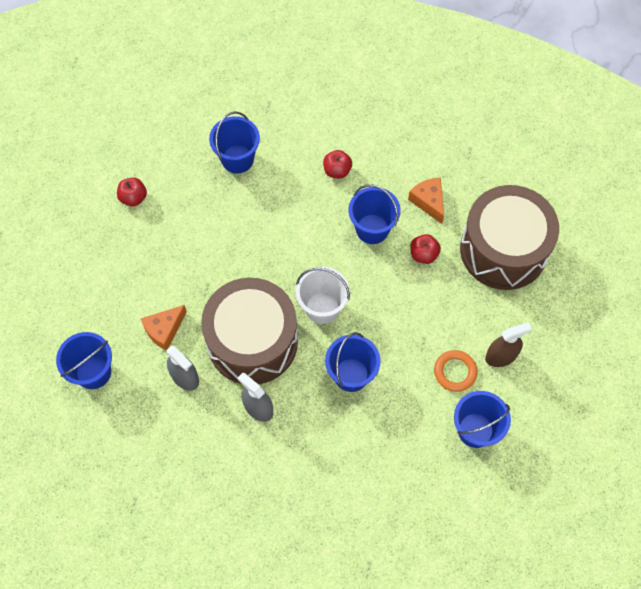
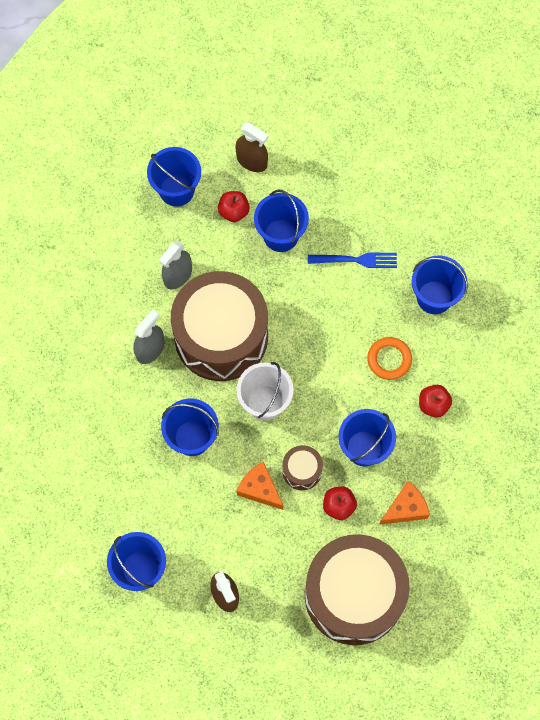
camera: 85 degrees right, 5 degrees up
red apple [117,177,147,206] -> red apple moved to [218,191,250,222]
orange cheese [141,305,187,350] -> orange cheese moved to [237,462,284,510]
orange ring [434,350,477,392] -> orange ring moved to [367,337,412,380]
none -> brown spray bottle [235,123,269,172]
none -> blue bucket [254,190,309,252]
none -> brown drum [282,445,323,490]
none -> blue fork [308,252,397,268]

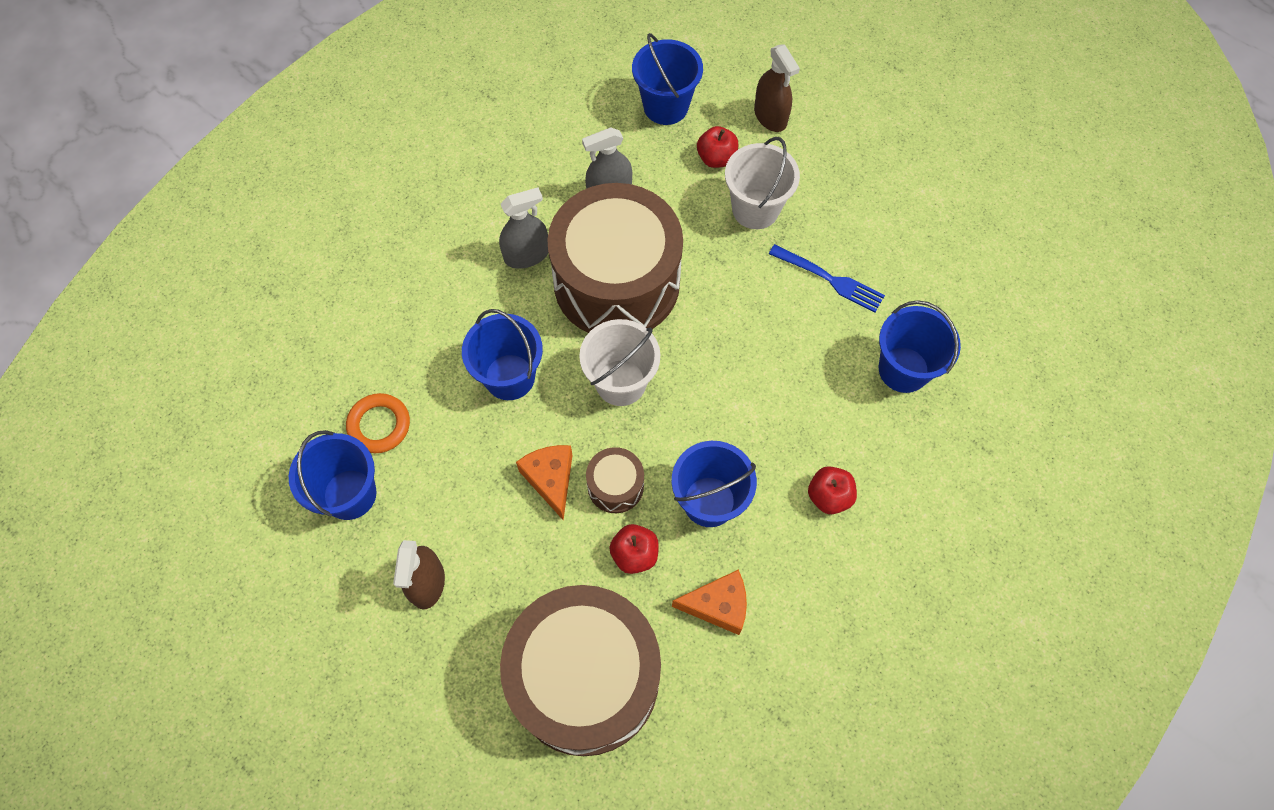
camera: 30 degrees right, 5 degrees down
blue bucket [254,190,309,252] -> white bucket [725,137,800,229]
orange ring [367,337,412,380] -> orange ring moved to [346,393,410,453]

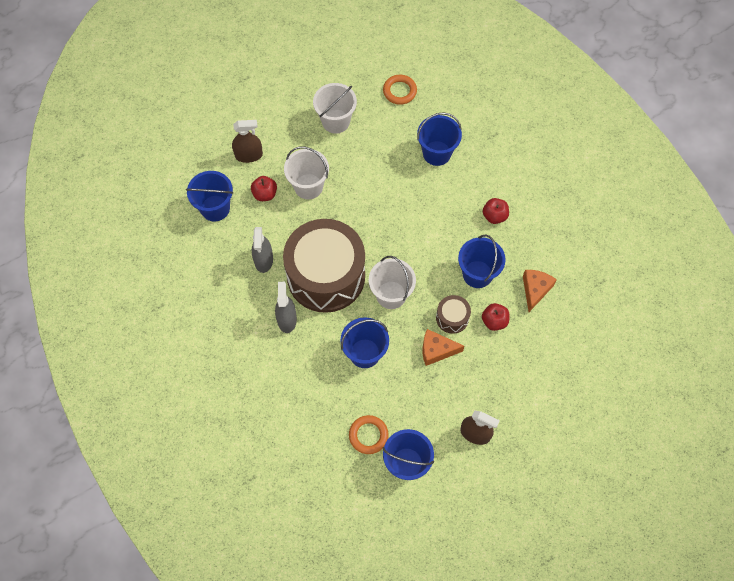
camera: 70 degrees left, 0 degrees up
brown drum [500,585,661,756] -> none
blue fork [769,244,885,312] -> none
none -> white bucket [313,83,357,134]
none -> orange ring [383,75,417,105]

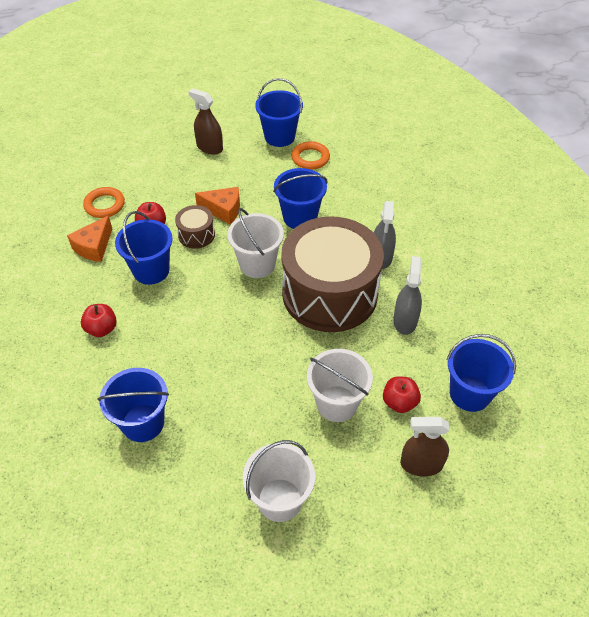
camera: 170 degrees left, 15 degrees down
orange ring [383,75,417,105] -> orange ring moved to [83,187,125,218]

